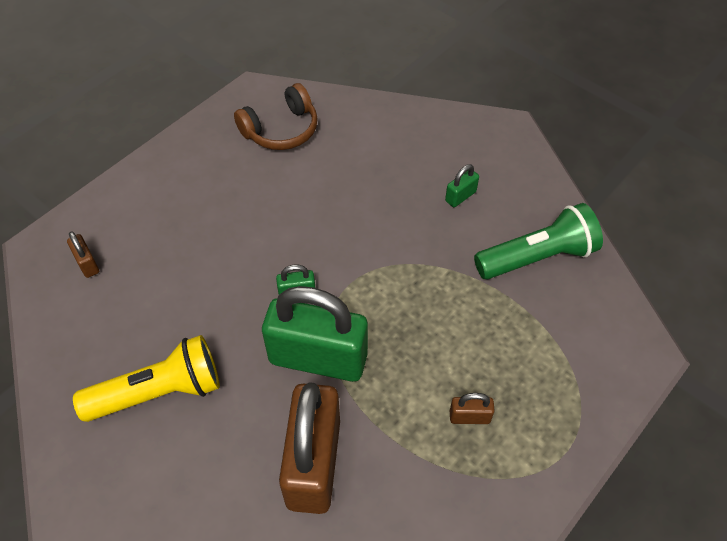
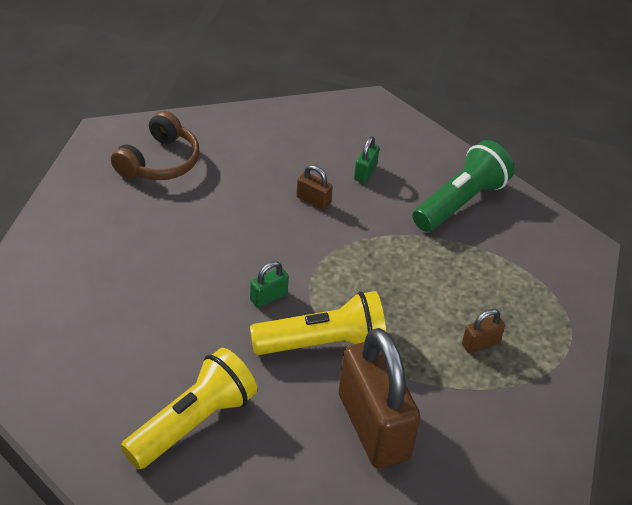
camera: 30 degrees left, 10 degrees down
brown padlock [67,231,99,278] -> brown padlock moved to [296,165,333,210]
green padlock [262,286,368,382] -> yellow flashlight [250,291,386,355]

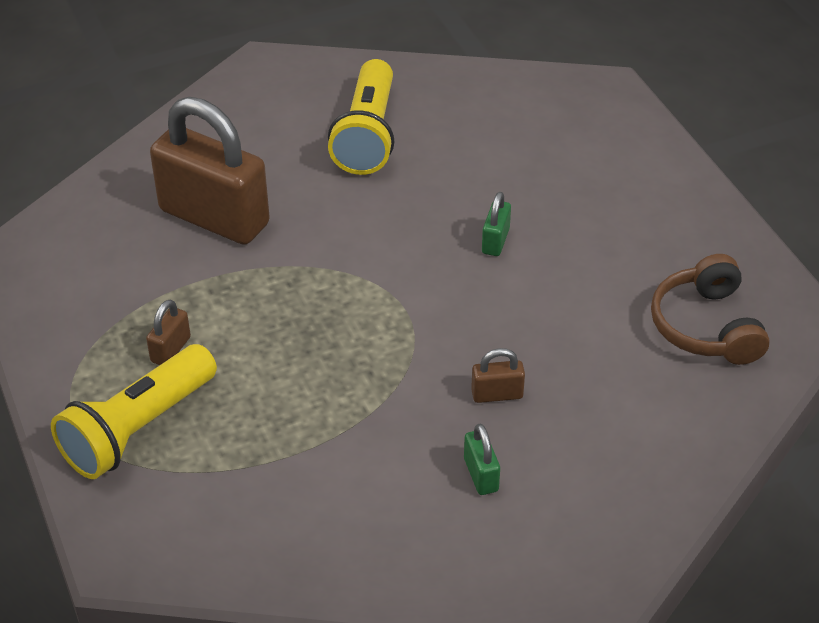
camera: 145 degrees right, 0 degrees up
green padlock [250,261,289,308] -> green padlock moved to [482,192,511,256]
yellow flashlight [250,291,386,355] -> yellow flashlight moved to [51,344,217,479]
green flashlight [412,140,514,232] -> none

